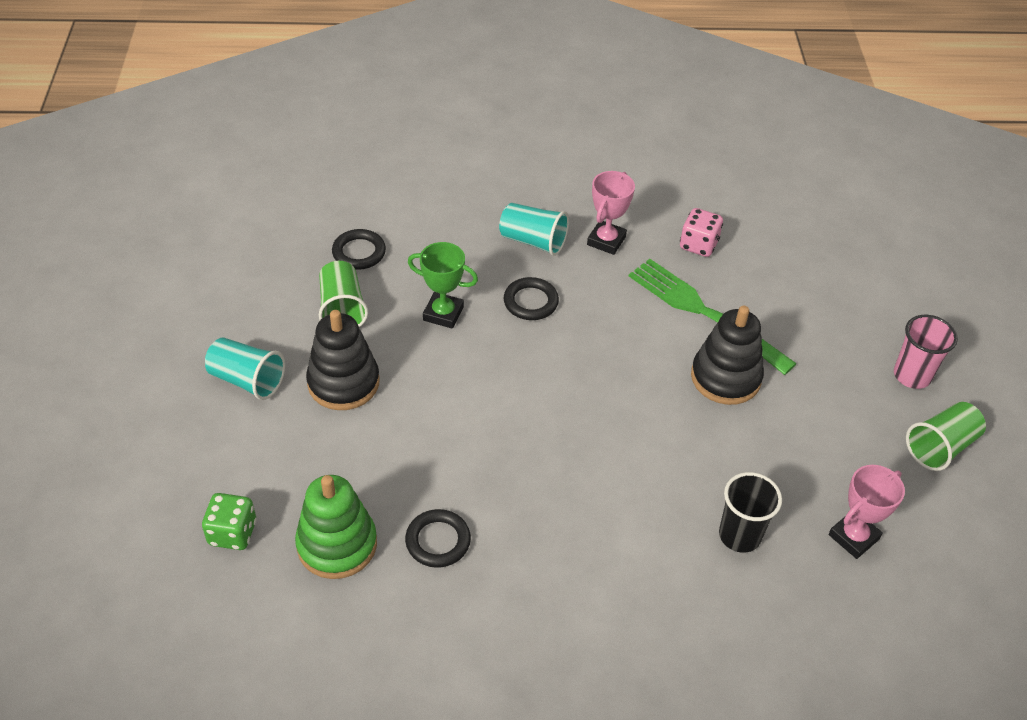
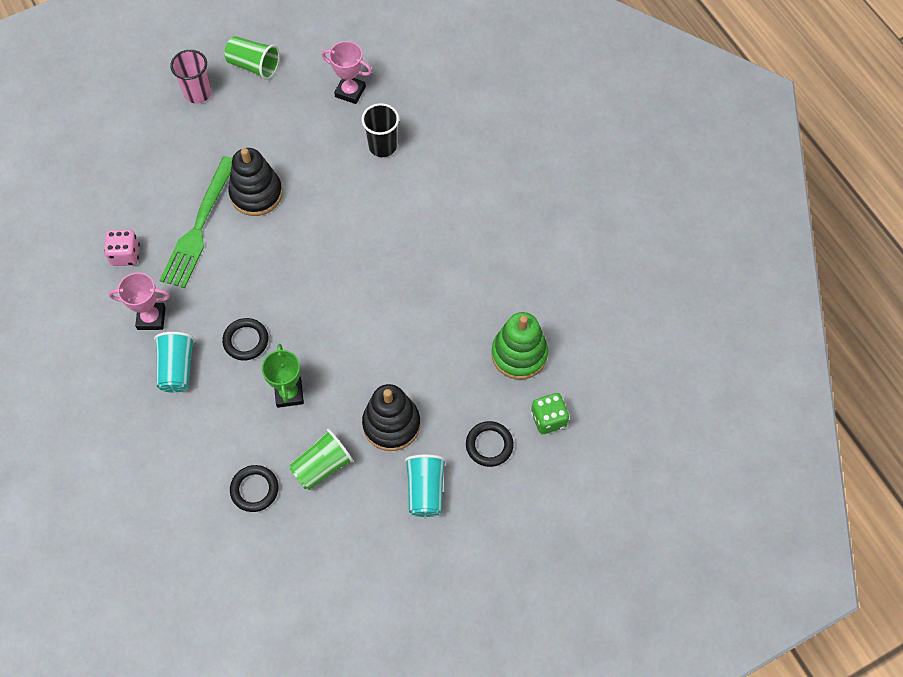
camera: 115 degrees left, 15 degrees up
black ring [405,509,471,568] -> black ring moved to [466,421,514,467]

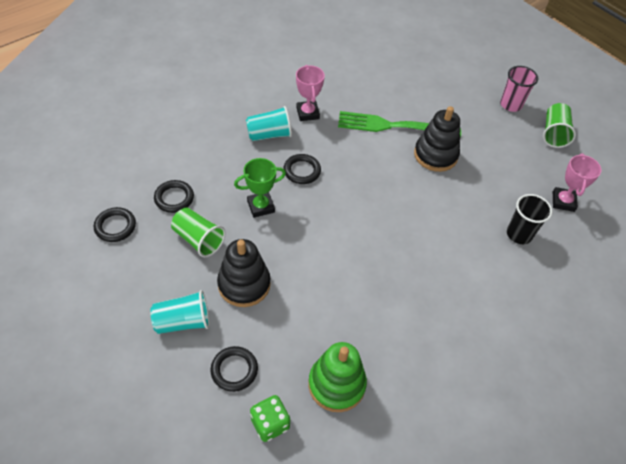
camera: 75 degrees right, 10 degrees down
pink dice [104,230,140,266] -> none
none -> black ring [94,207,136,242]

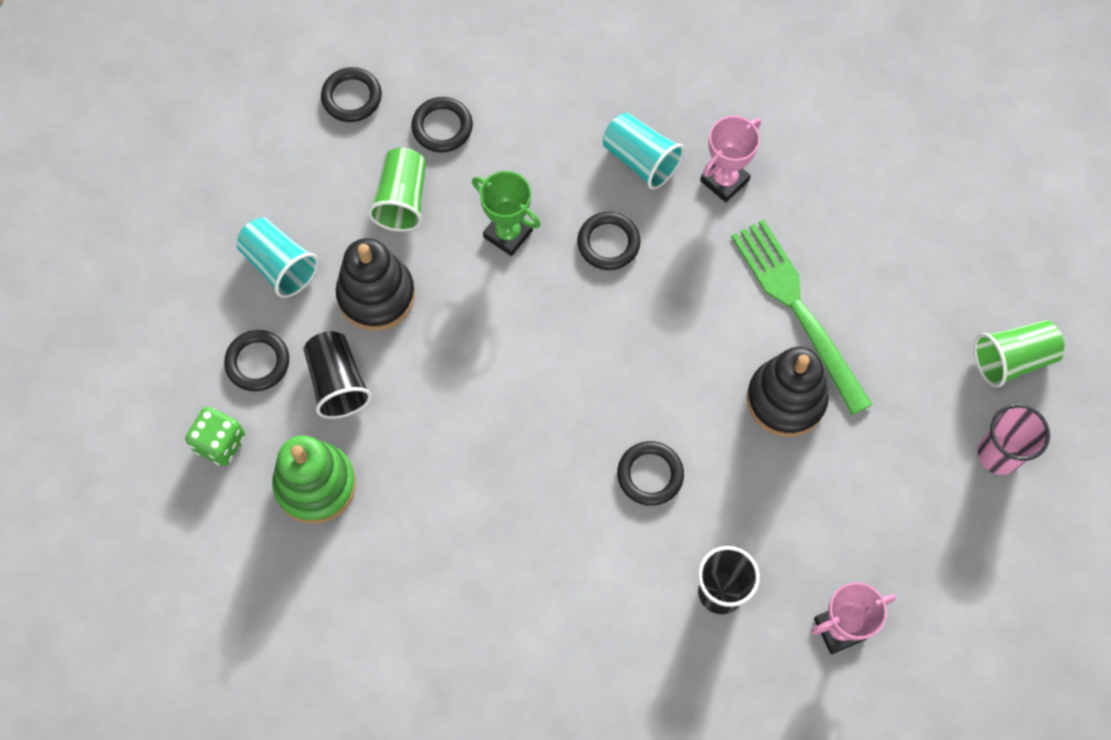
camera: 60 degrees right, 15 degrees up
green cup [543,103,576,148] -> green cup moved to [974,320,1065,387]
none -> black cup [304,331,372,419]
none -> black ring [617,441,684,506]

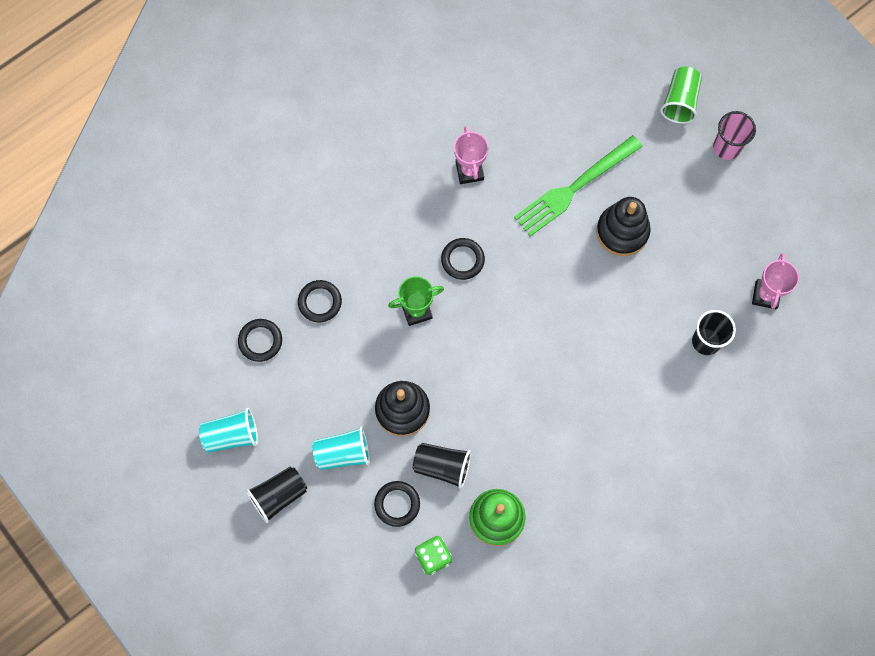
camera: 55 degrees left, 5 degrees up
green cup [368,148,426,232] -> none
turquoise cup [603,113,684,190] -> turquoise cup moved to [199,408,258,453]
black ring [617,441,684,506] -> none
green fork [731,220,873,415] -> green fork turned 45 degrees counterclockwise [514,135,643,236]
none -> black cup [246,466,307,523]

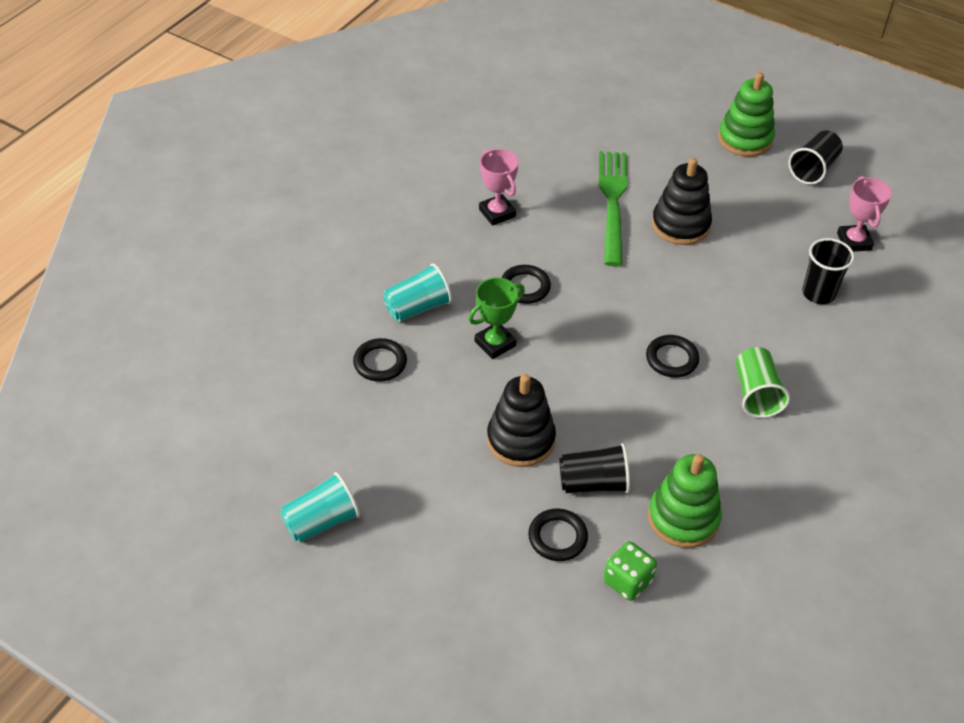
camera: 20 degrees left, 25 degrees down
black ring [238,319,282,362] -> black ring moved to [646,335,699,378]
black cup [246,466,307,523] -> black cup moved to [788,131,843,185]
turquoise cup [312,426,370,470] -> turquoise cup moved to [383,263,452,322]
green fork [514,135,643,236] -> green fork turned 150 degrees clockwise [599,151,627,266]
green cup [660,67,702,124] -> green cup moved to [736,347,790,418]
pink cup [713,111,756,160] -> green stacking toy [718,72,775,157]

